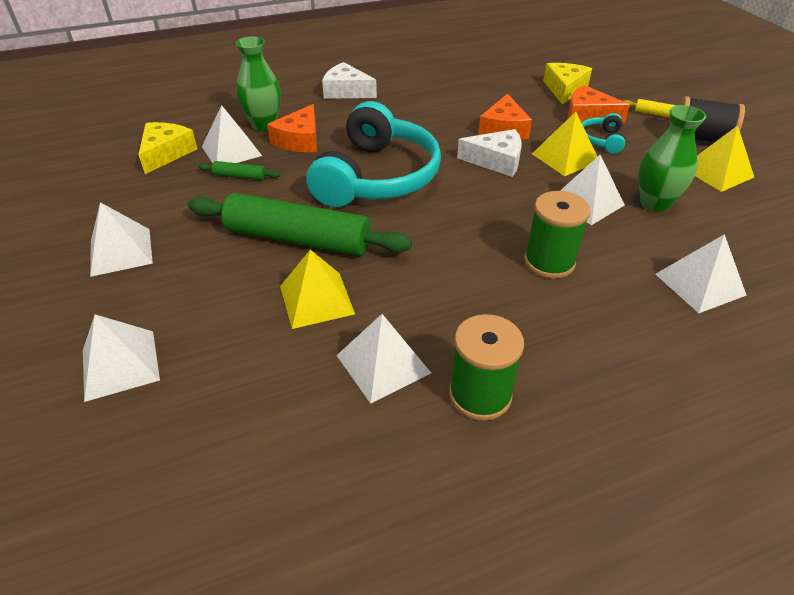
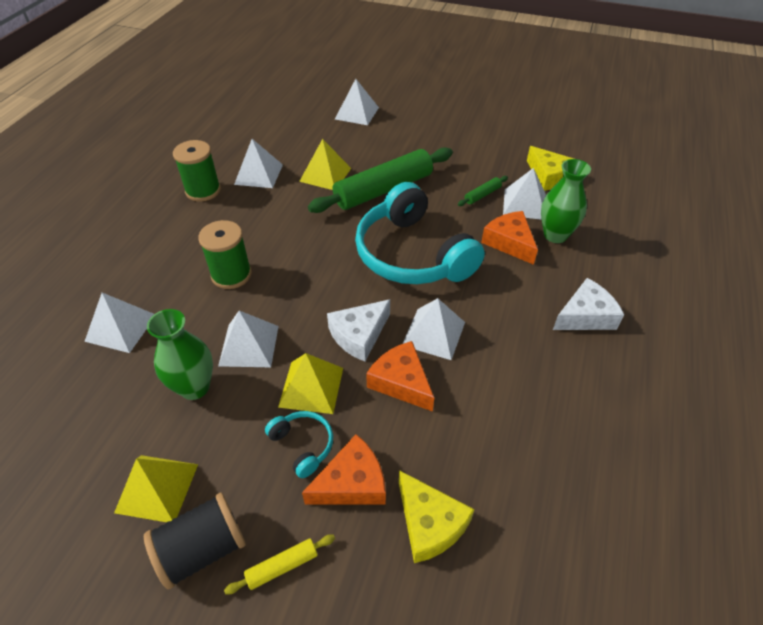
camera: 130 degrees right, 5 degrees up
white pyramid [90,202,153,277] -> white pyramid moved to [403,298,465,360]

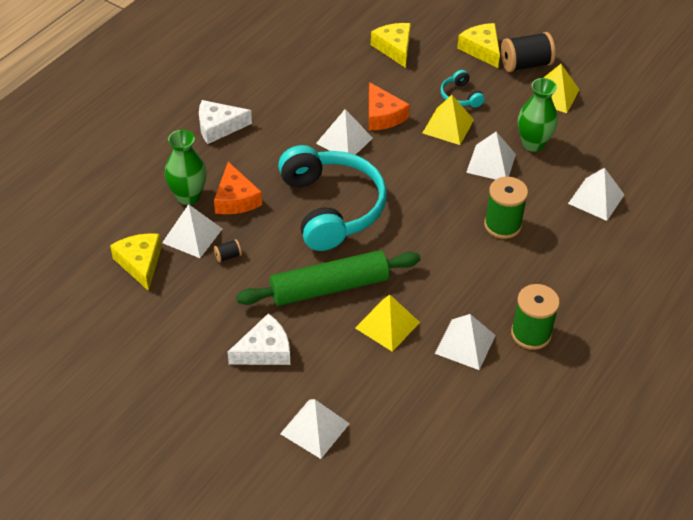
camera: 165 degrees left, 0 degrees up
yellow rolling pin [224,535,335,594] -> yellow cheese [457,23,500,68]
orange cheese [302,434,386,504] -> none
white cheese [327,299,390,361] -> white cheese moved to [228,314,290,365]
green rolling pin [458,176,508,206] -> black spool [214,239,242,262]

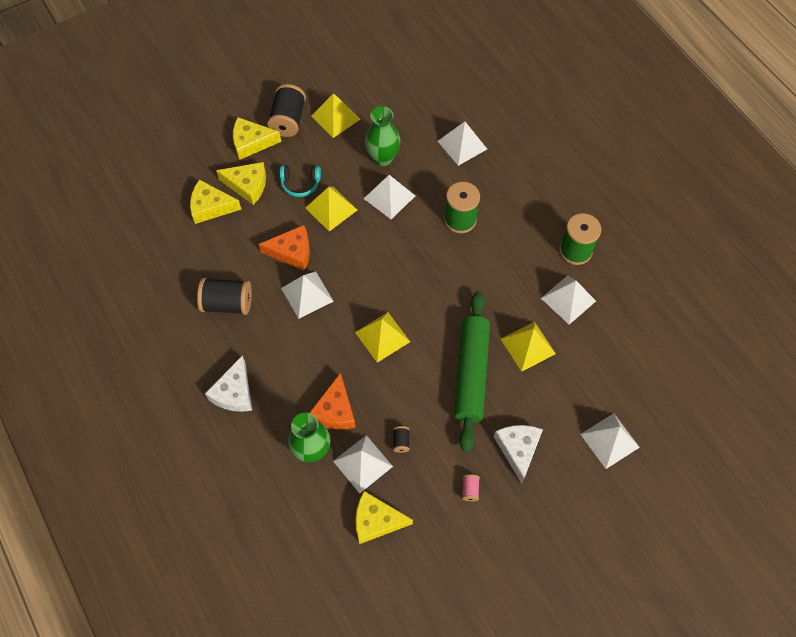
camera: 65 degrees left, 15 degrees up
orange cheese [214,162,262,214] -> orange cheese turned 90 degrees clockwise [309,373,355,429]
turquoise headphones [278,145,387,251] -> yellow pyramid [355,312,410,363]
none -> black spool [197,278,252,315]
none -> yellow cheese [216,162,266,205]
none -> pink spool [462,474,480,501]

